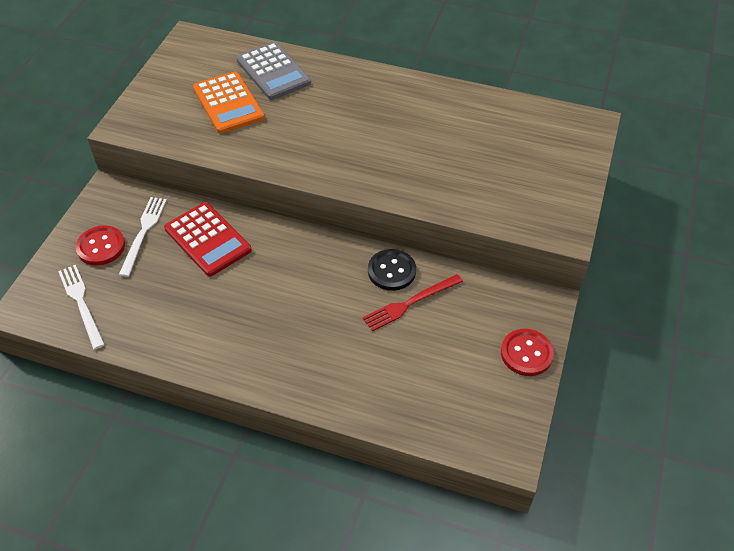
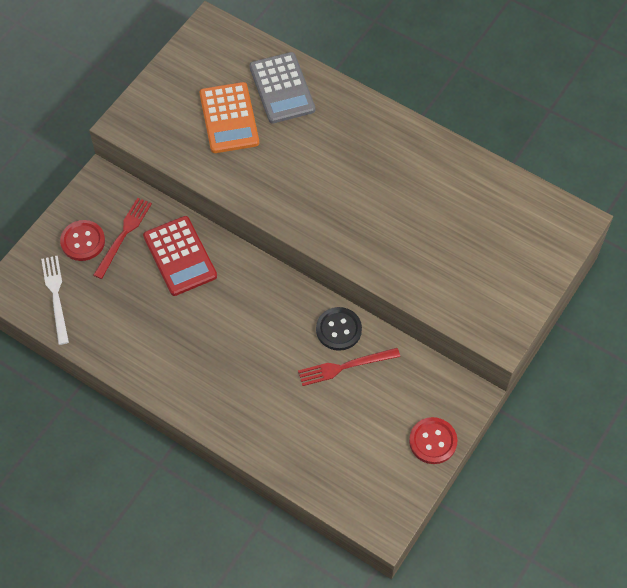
camera: 15 degrees right, 10 degrees up
white fork [119,197,167,277] -> red fork [93,198,152,279]

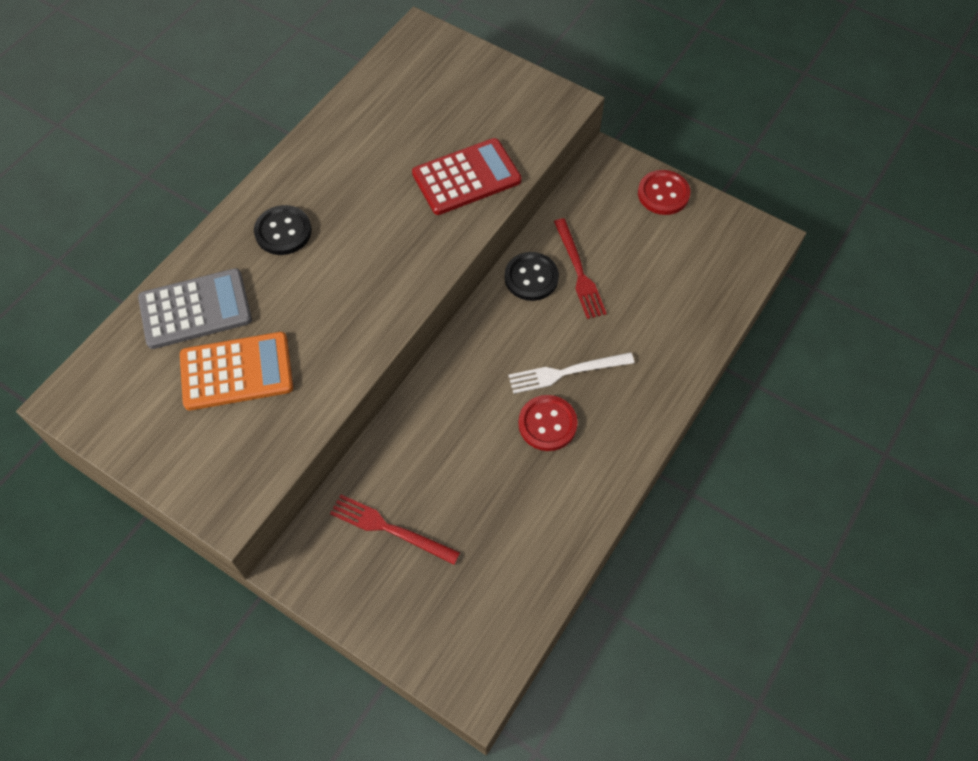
camera: 90 degrees left, 0 degrees up
white fork [41,256,69,345] -> white fork moved to [508,352,634,394]
red button [60,220,105,261] -> red button moved to [518,395,578,451]
red calculator [143,216,217,296] -> red calculator moved to [412,138,522,215]
none -> black button [254,205,312,255]

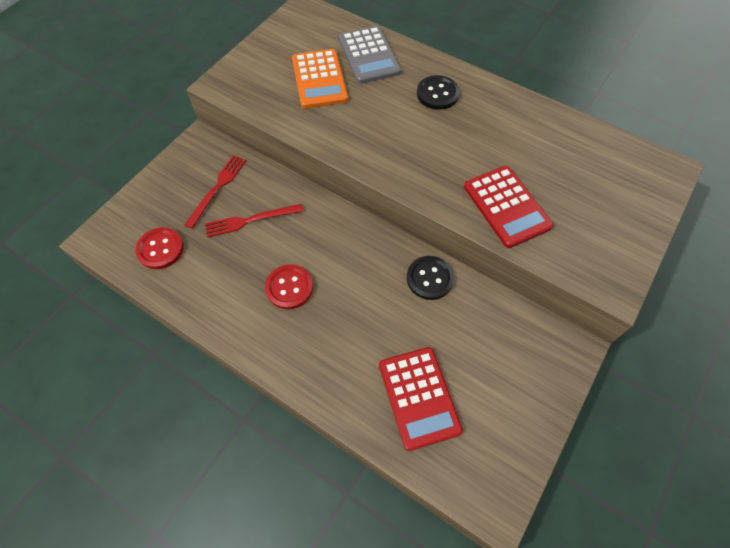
camera: 90 degrees right, 0 degrees up
white fork [508,352,634,394] -> none
red fork [554,218,607,319] -> red fork moved to [205,204,304,237]
red button [638,170,690,215] -> red button moved to [135,227,184,269]
none -> red calculator [379,347,463,451]

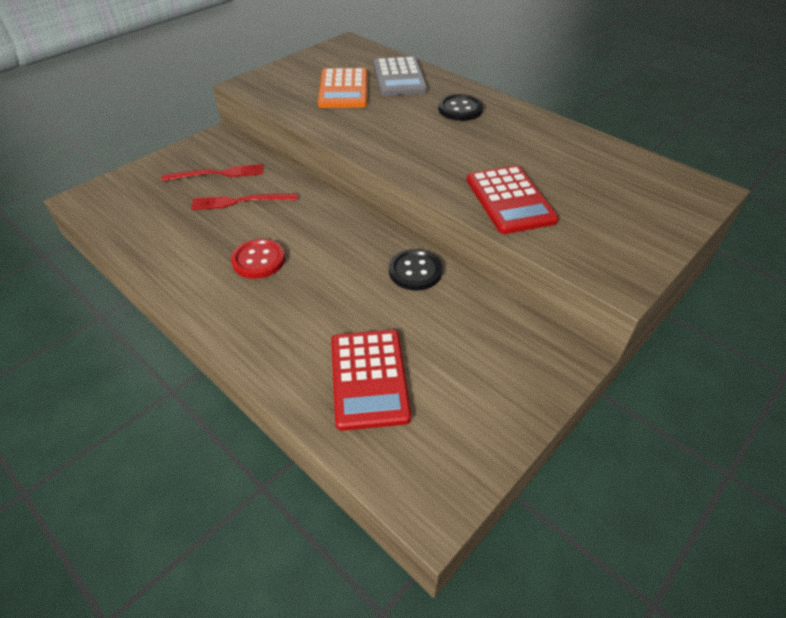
camera: 10 degrees right, 15 degrees down
red button [135,227,184,269] -> none
red fork [184,155,246,229] -> red fork turned 45 degrees clockwise [161,164,263,181]

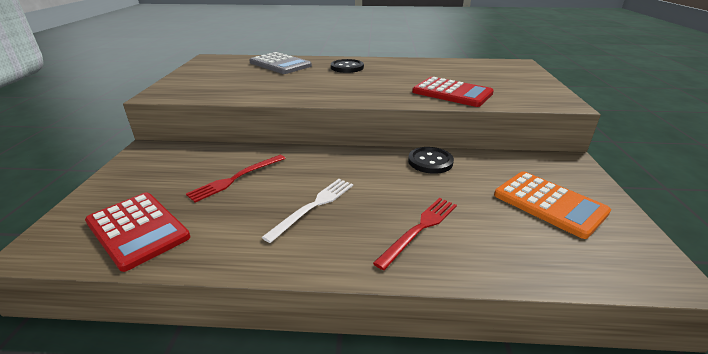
camera: 40 degrees left, 15 degrees down
red fork [161,164,263,181] -> red fork moved to [373,198,457,270]
red button [231,238,285,279] -> white fork [262,179,353,243]
orange calculator [318,68,367,108] -> orange calculator moved to [494,171,611,239]
red calculator [331,330,411,431] -> red calculator moved to [85,193,190,272]

